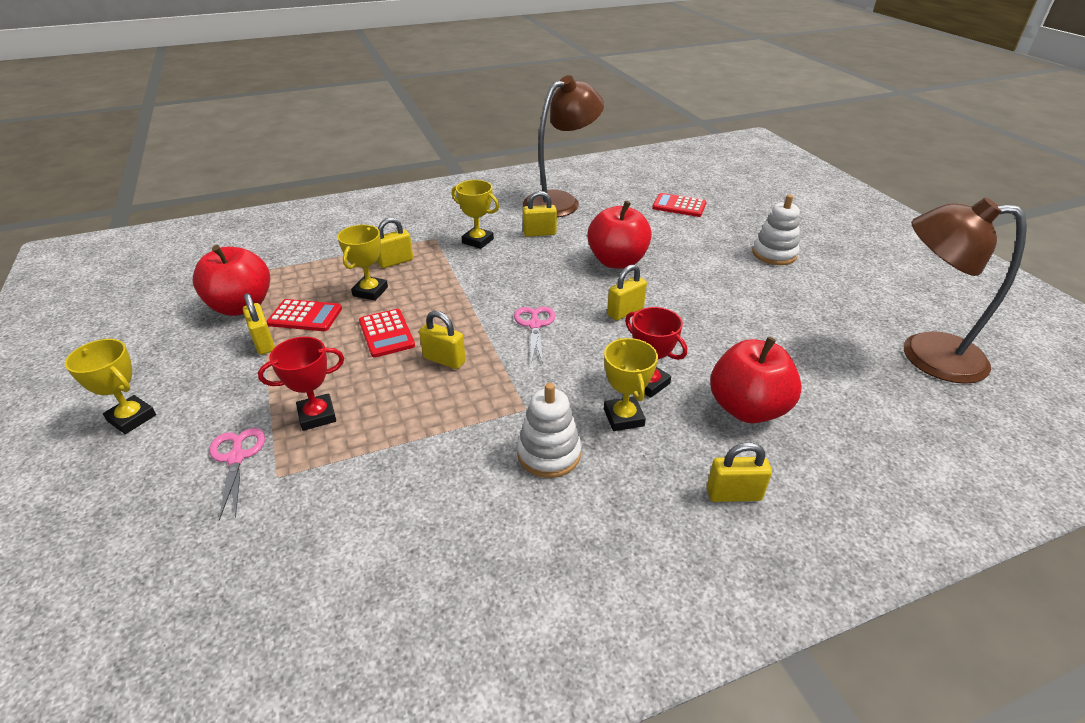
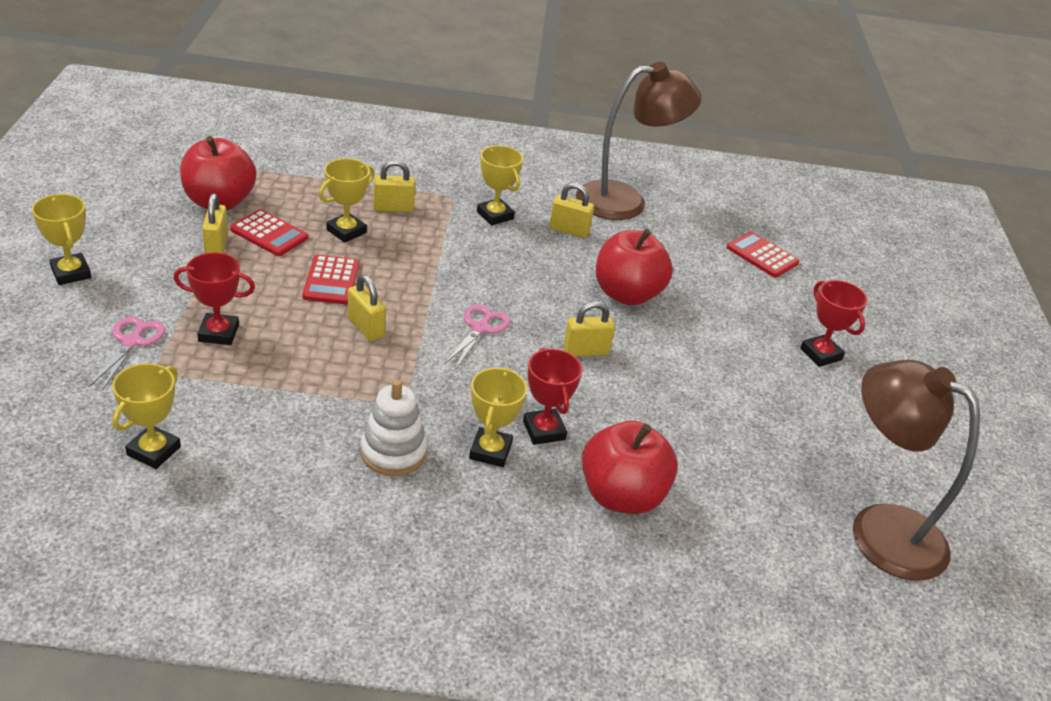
camera: 20 degrees right, 0 degrees up
yellow padlock [707,442,772,502] -> none
white stacking toy [753,195,800,265] -> red trophy [800,280,868,367]
none -> yellow trophy [112,363,181,469]

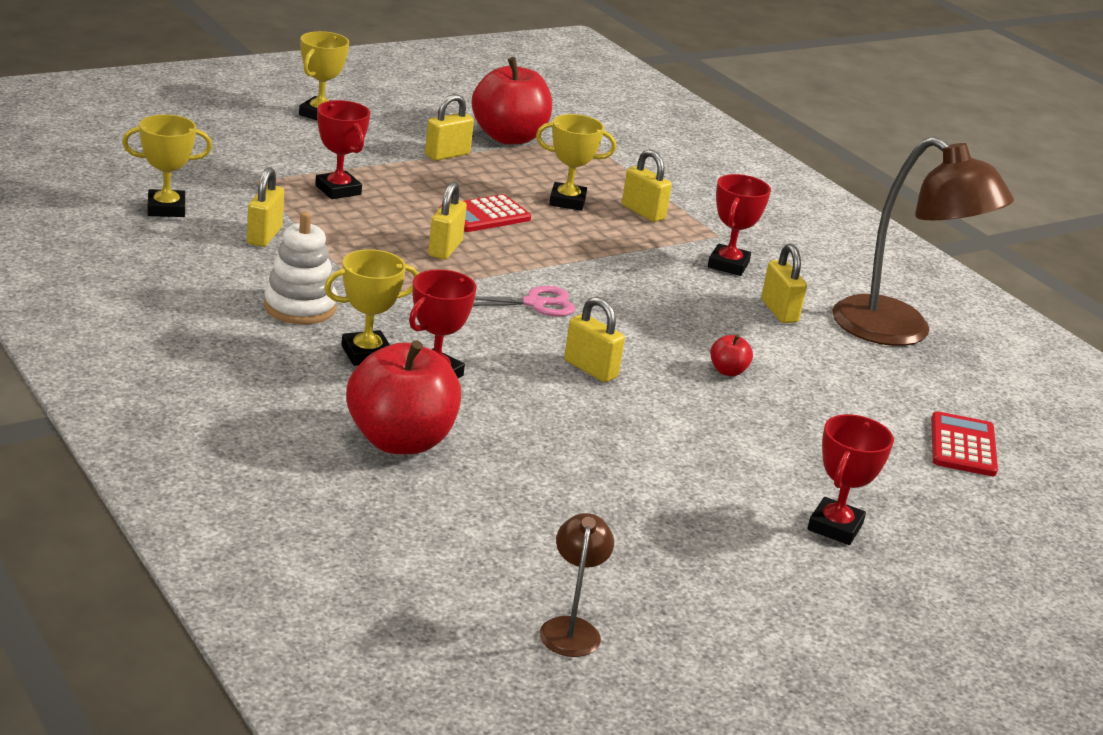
camera: 55 degrees right, 10 degrees down
pink scissors [89,316,165,391] -> none
red calculator [230,209,308,256] -> none
yellow trophy [477,145,523,225] -> red trophy [708,174,771,276]
red apple [596,229,673,305] -> red apple [710,334,753,376], size x0.42
brown lamp [853,360,980,581] -> brown lamp [540,513,614,657], size x0.45
none -> yellow padlock [247,167,284,247]

